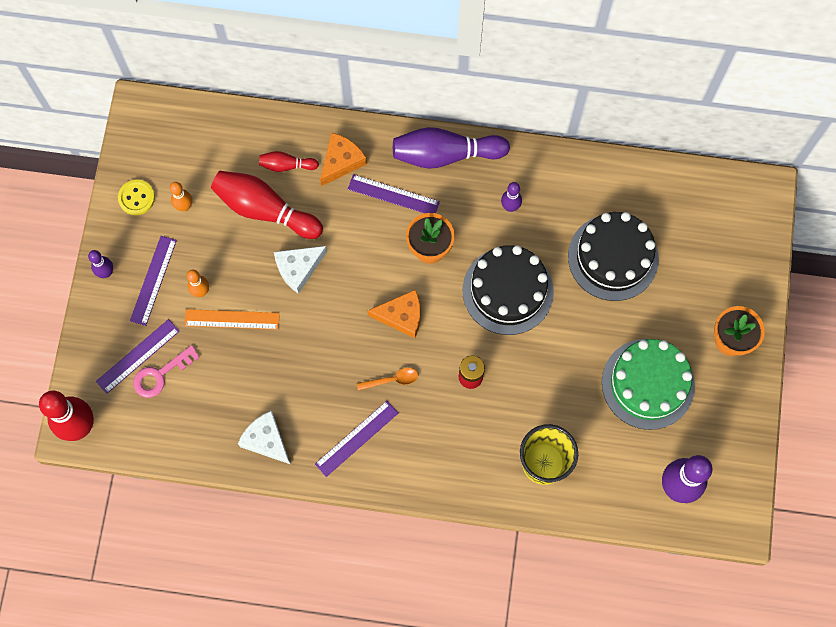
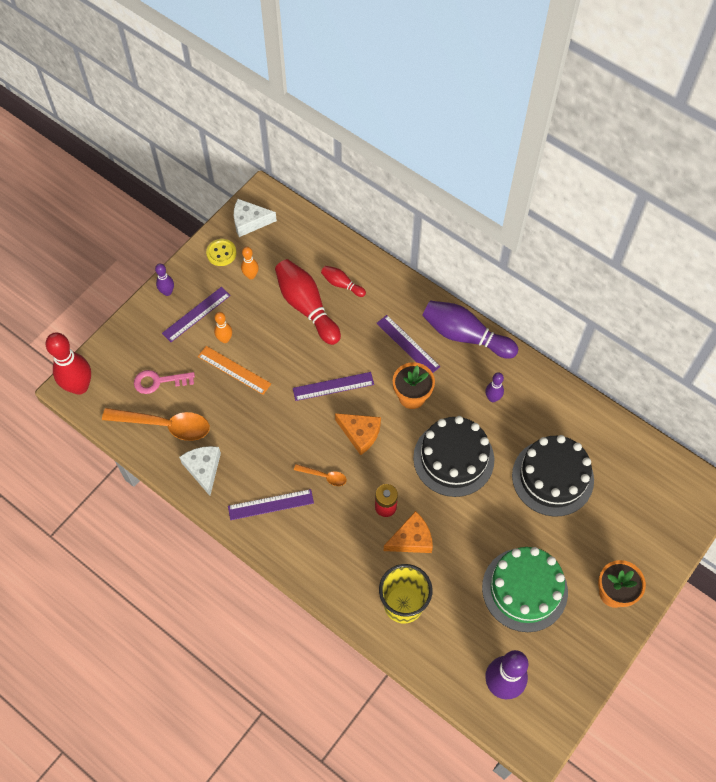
camera: 30 degrees right, 10 degrees down
purple ruler [96,319,180,394] -> purple ruler moved to [293,372,374,401]
white cheese [274,246,327,294] -> white cheese moved to [234,199,277,237]
orange cheese [320,133,367,186] -> orange cheese moved to [384,511,433,553]
none -> orange spoon [102,408,210,441]

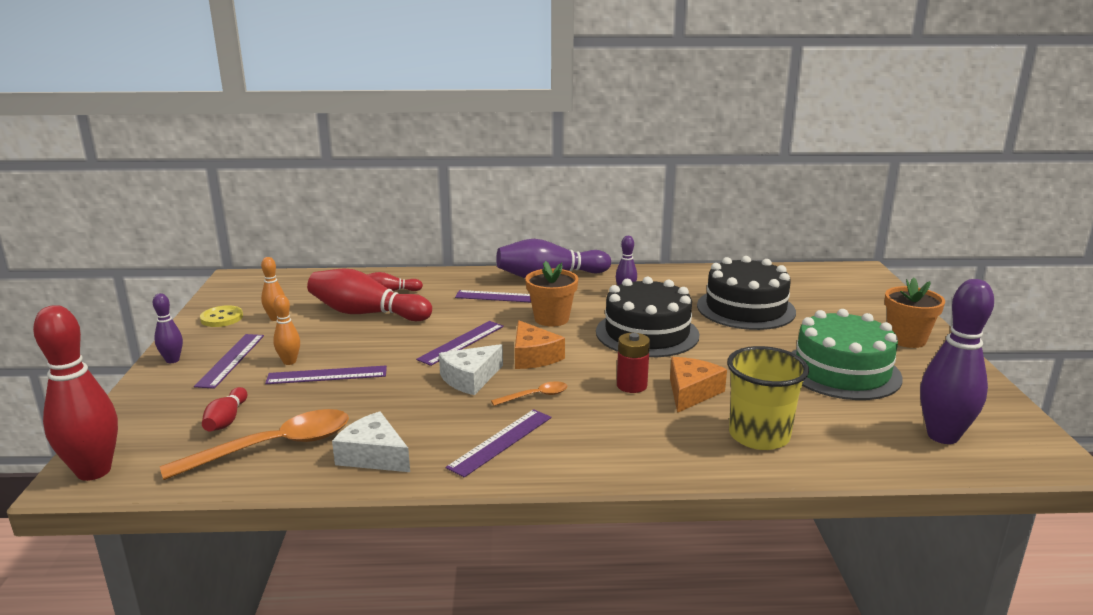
camera: 40 degrees left, 40 degrees down
pink key [134,370,195,394] -> red bowling pin [202,387,247,431]
orange ruler [198,346,271,395] -> purple ruler [265,366,387,384]
white cheese [234,199,277,237] -> white cheese moved to [439,344,503,395]
orange cheese [335,413,381,455] -> orange cheese turned 75 degrees clockwise [515,320,565,369]

